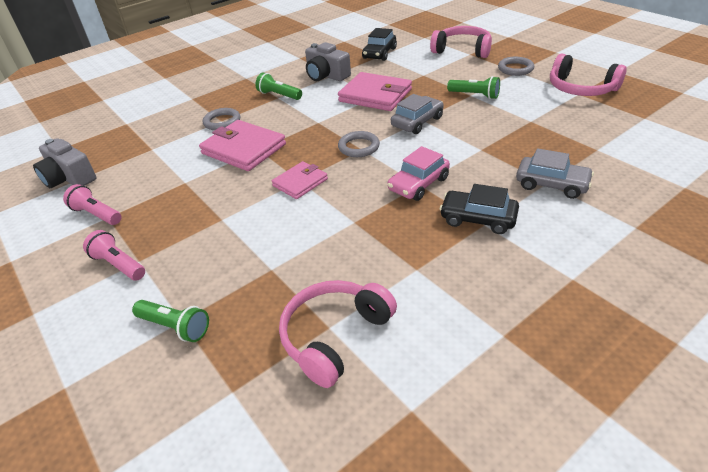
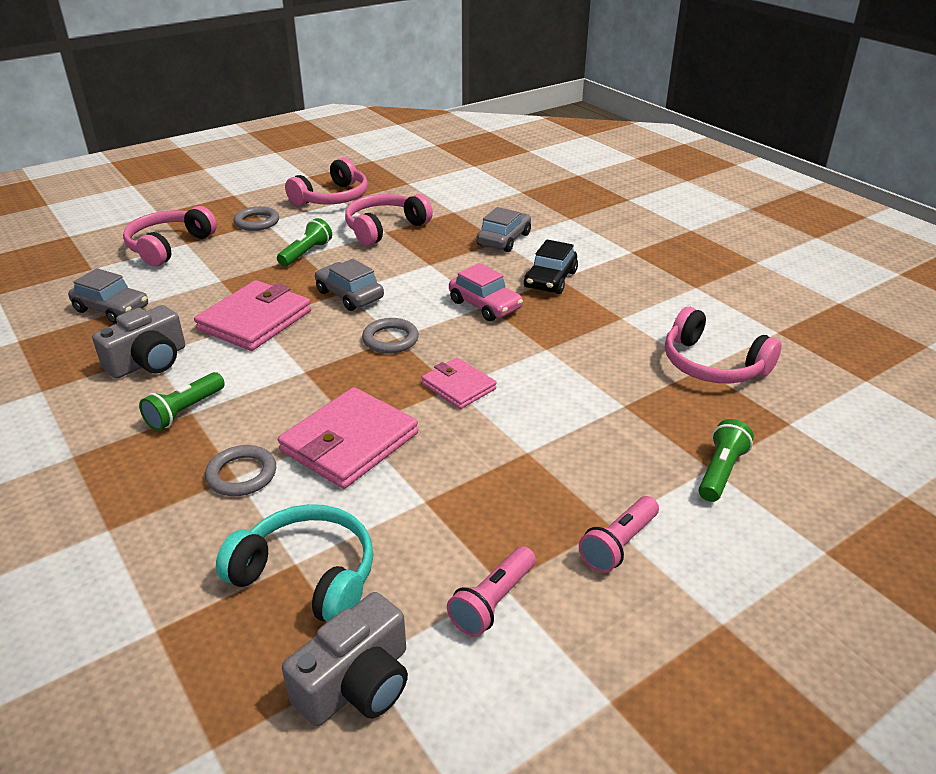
camera: 90 degrees left, 5 degrees down
black car [362,28,397,61] -> grey car [68,268,148,324]
none -> turquoise headphones [216,504,374,622]
none -> pink headphones [345,194,433,246]

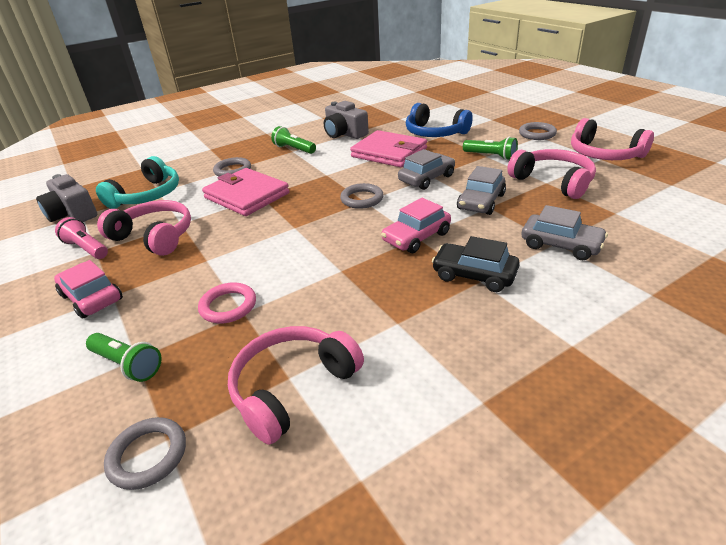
camera: 95 degrees right, 0 degrees up
grey car [68,268,148,324] -> grey car moved to [457,166,506,215]
pink headphones [123,206,217,267] -> pink headphones moved to [97,200,191,256]
pink wallet [421,358,497,409] -> none
pink flashlight [579,496,659,573] -> pink car [54,260,123,319]
none -> grey ring [104,417,186,490]
none -> pink ring [198,282,256,323]
none -> blue headphones [406,103,473,137]

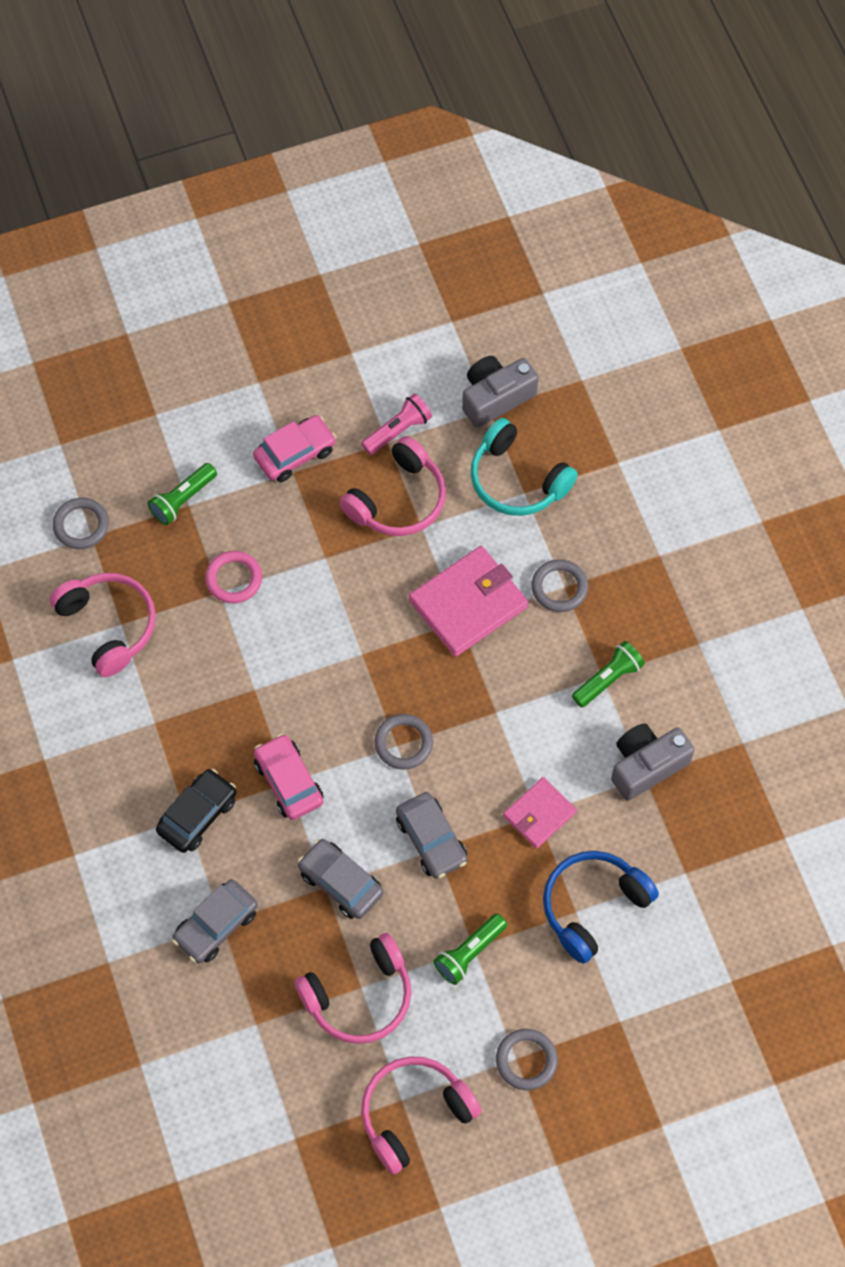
camera: 100 degrees right, 30 degrees up
pink wallet [350,130,427,167] -> pink wallet [503,777,577,849], size x0.59

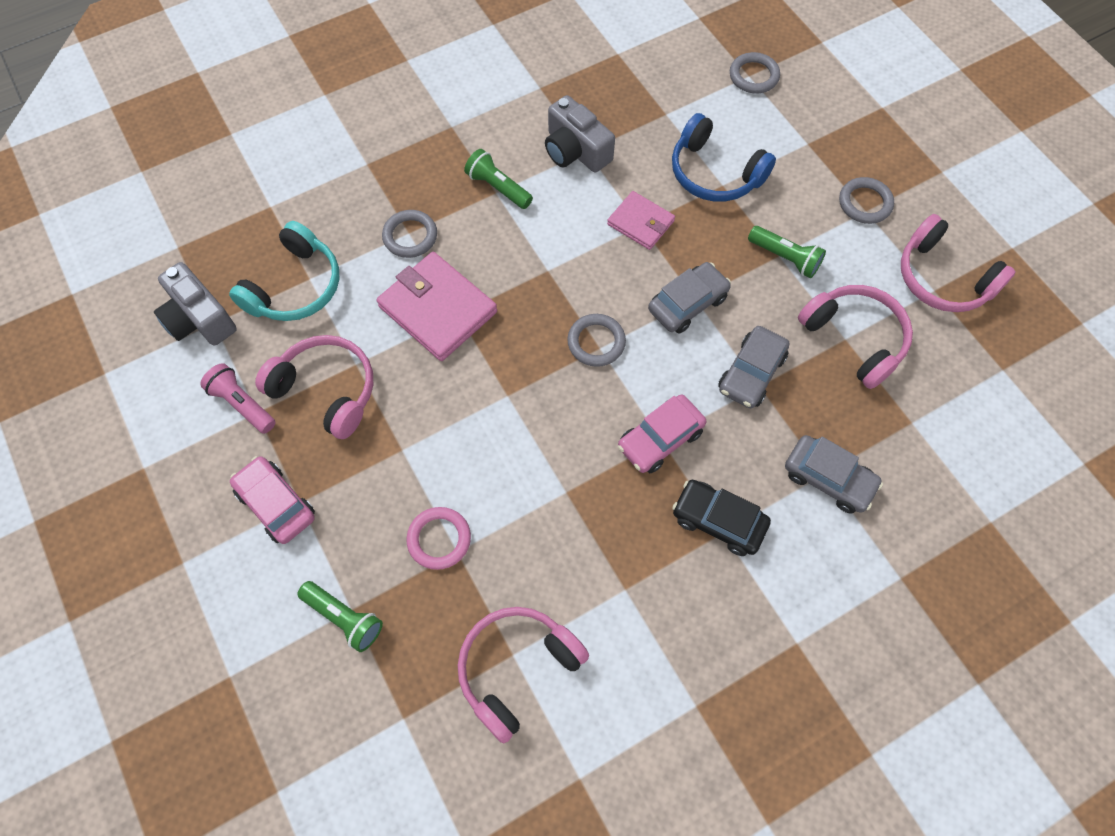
camera: 100 degrees left, 0 degrees up
grey ring [53,498,109,549] -> grey ring moved to [730,52,780,93]

